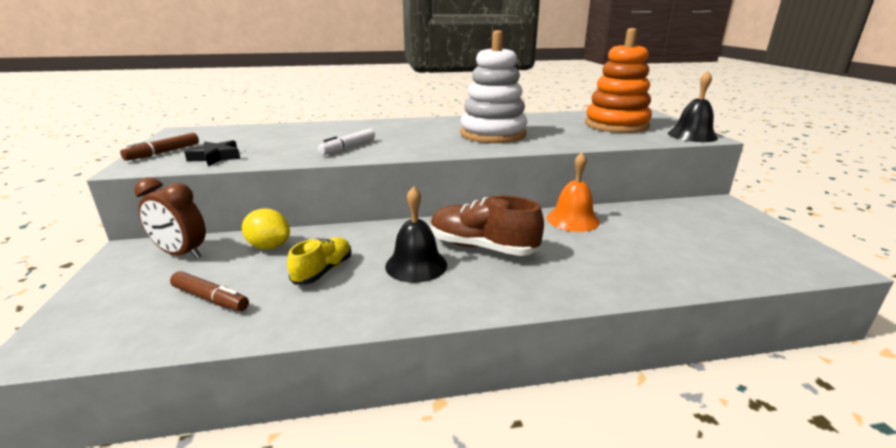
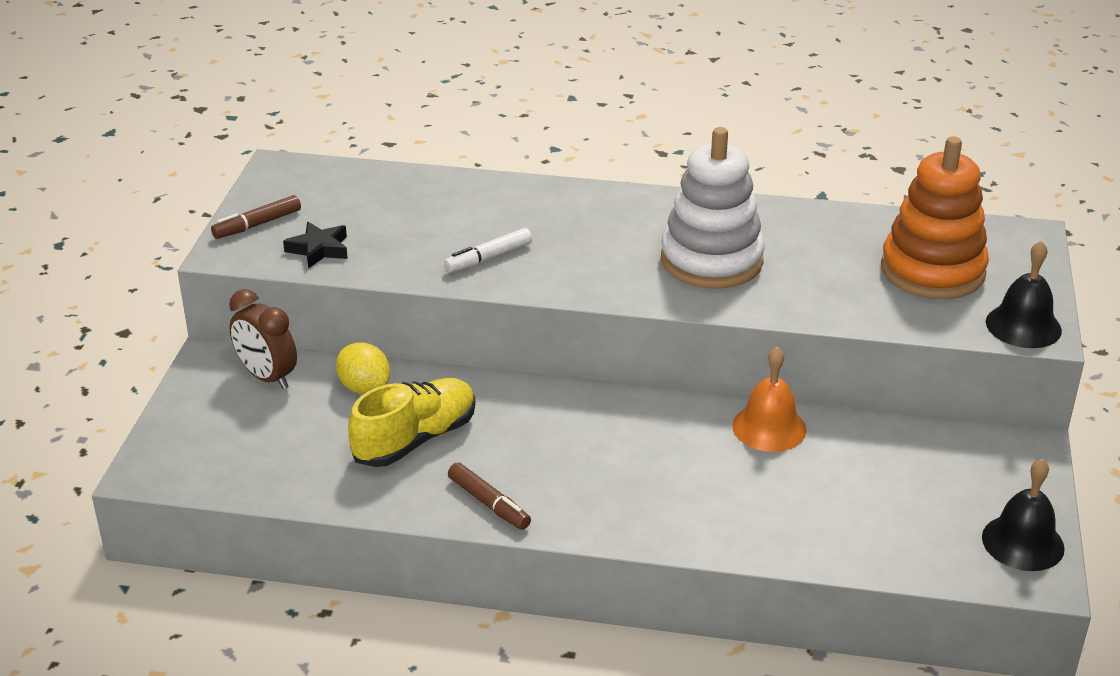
camera: 20 degrees right, 10 degrees up
brown marker [170,271,249,311] -> brown marker moved to [448,462,531,530]
yellow shoe [287,237,352,285] -> yellow shoe [348,378,475,467], size x1.60
black bell [385,186,447,283] -> black bell moved to [982,458,1065,571]
brown shoe [431,195,544,256] -> none

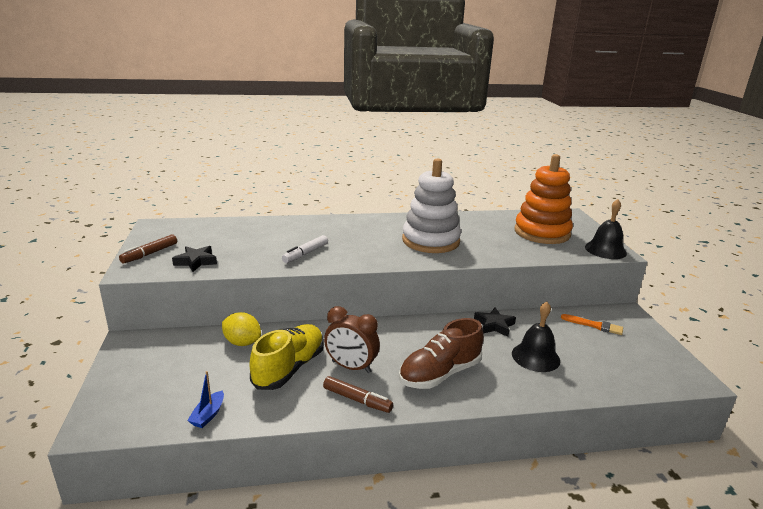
camera: 20 degrees left, 10 degrees down
brown clock [229,289,297,389] -> brown clock moved to [324,306,380,373]
orange bell [732,346,807,452] -> black star [474,308,516,337]
black bell [982,458,1065,571] -> black bell moved to [512,302,560,372]
none -> blue boat [187,371,224,428]
none -> brown shoe [399,318,484,389]
none -> orange brush [561,314,623,335]

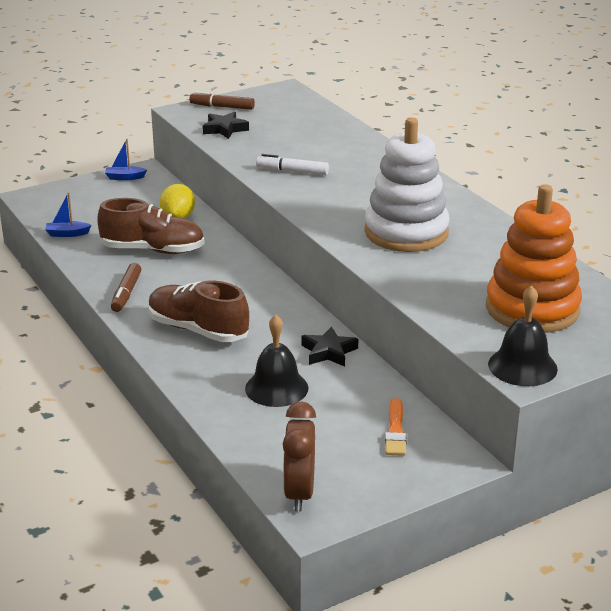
camera: 70 degrees right, 5 degrees up
yellow shoe [249,324,324,390] -> brown shoe [97,198,205,254]
brown clock [324,306,380,373] -> brown clock moved to [283,401,316,512]
none -> blue boat [105,139,147,180]

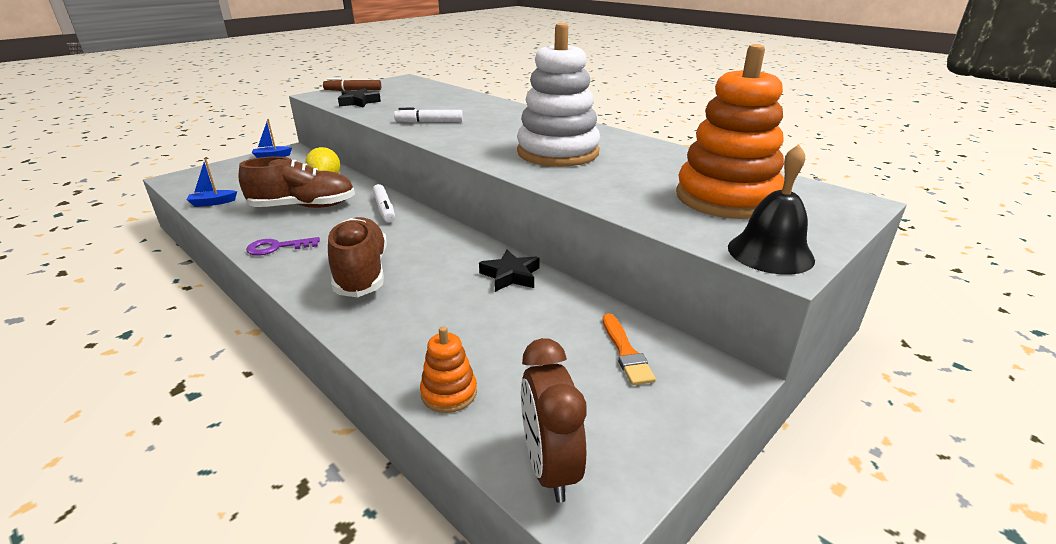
camera: 15 degrees left, 0 degrees up
brown marker [111,263,141,312] -> purple key [246,237,320,255]
brown shoe [149,281,249,342] -> brown shoe turned 60 degrees clockwise [328,217,387,297]
black bell [245,314,309,407] -> none
none -> white marker [372,184,395,223]
none -> orange stacking toy [420,326,477,413]

